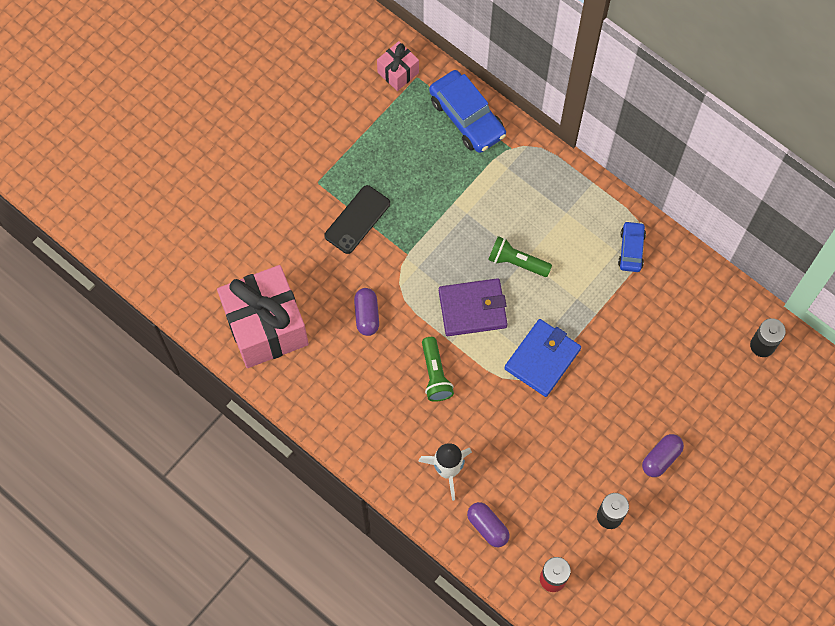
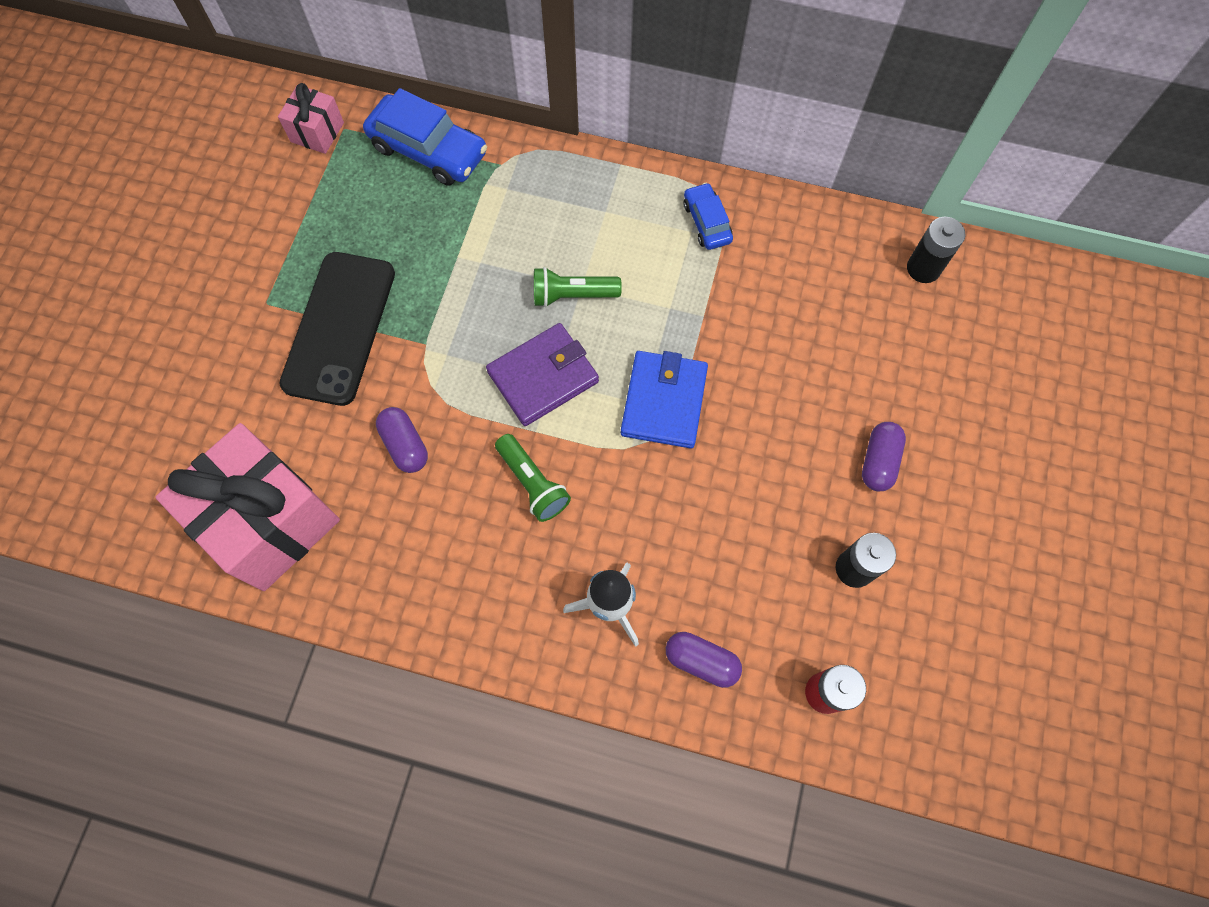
camera: 25 degrees left, 0 degrees up
black phone [324,185,390,254] -> black phone [279,252,395,406], size x1.56

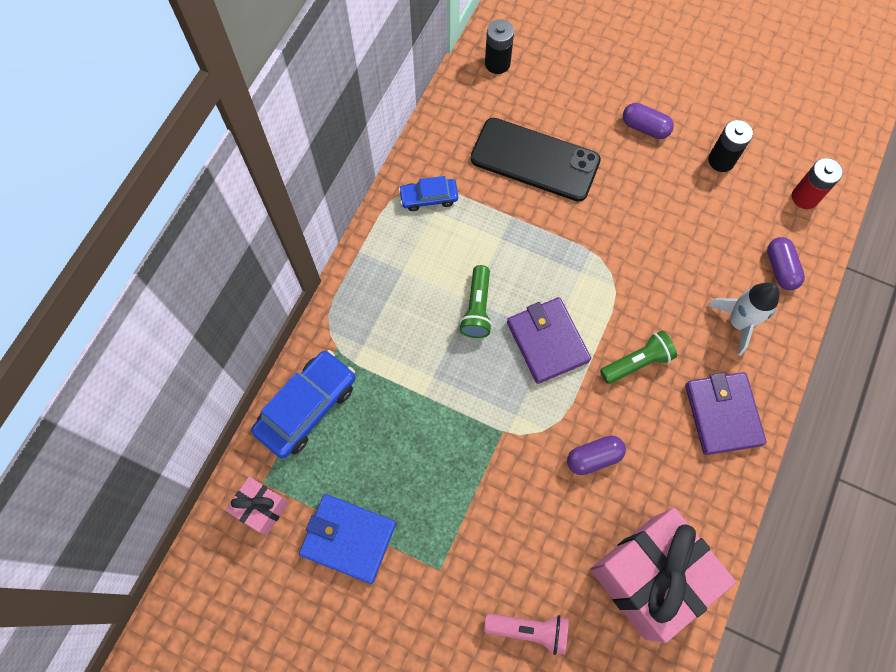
camera: 80 degrees left, 0 degrees up
black phone [279,252,395,406] -> black phone moved to [471,118,601,202]
blue wallet [621,351,708,448] -> blue wallet moved to [299,494,396,584]
purple capsule [666,632,742,688] -> purple capsule turned 45 degrees counterclockwise [767,237,805,290]
none -> pink flashlight [484,613,569,655]
none -> purple wallet [685,372,767,455]

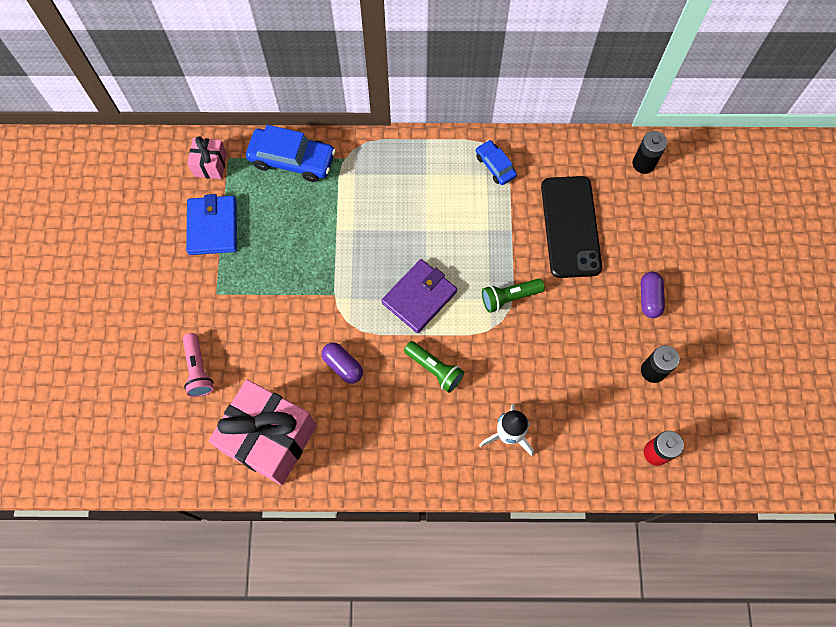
camera: 65 degrees right, 0 degrees up
green flashlight [459,265,492,338] -> green flashlight moved to [482,278,545,313]
purple wallet [685,372,767,455] -> none
purple capsule [767,237,805,290] -> none

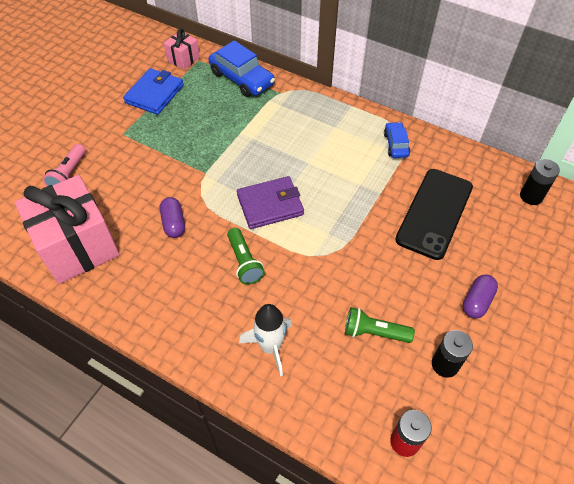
camera: 30 degrees right, 15 degrees down
green flashlight [482,278,545,313] -> green flashlight moved to [345,307,415,343]

